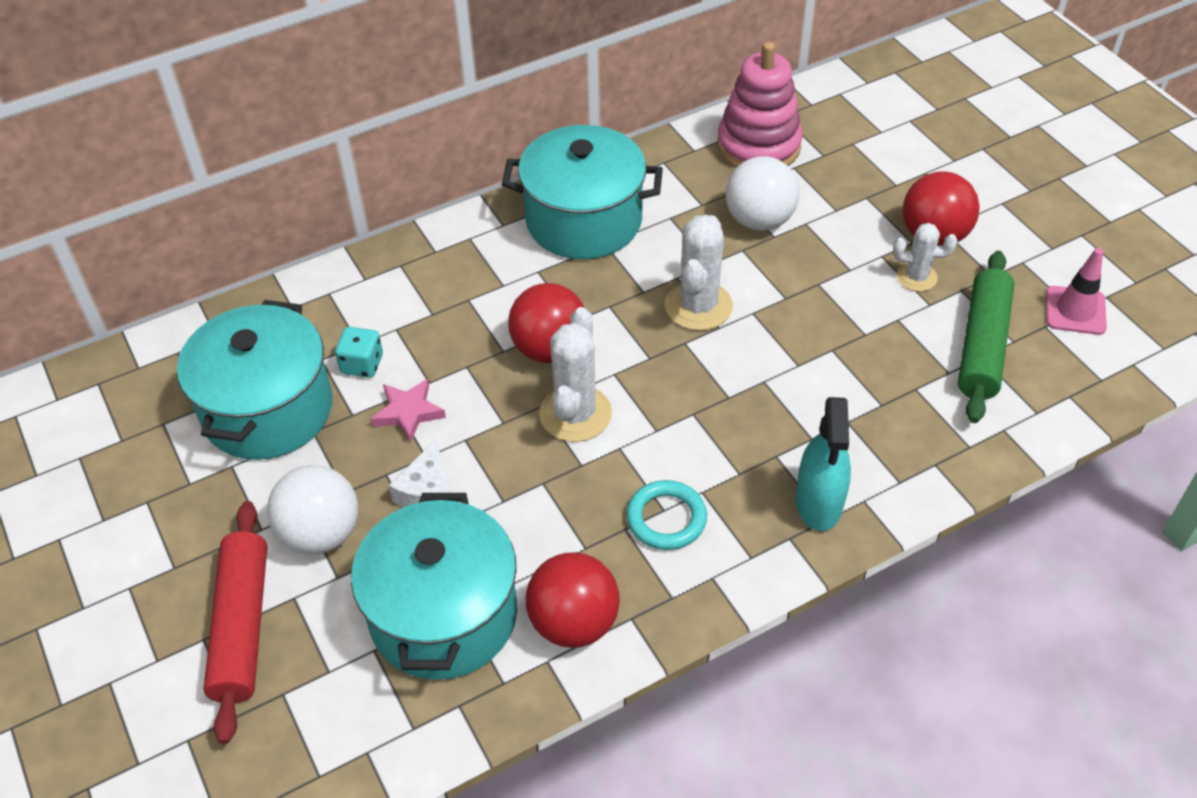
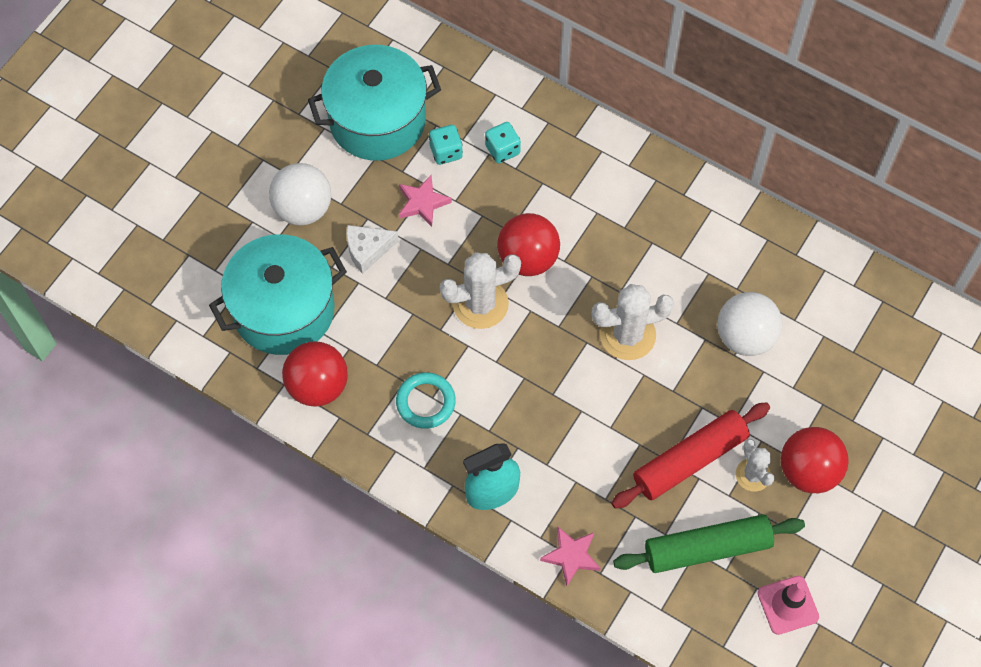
camera: 60 degrees right, 15 degrees up
red rolling pin [203,501,267,744] -> red rolling pin moved to [611,402,770,509]
turquoise pot [502,125,663,259] -> none
pink stacking toy [717,42,803,168] -> none
none -> turquoise dice [485,122,521,163]
none -> pink star [540,526,601,586]

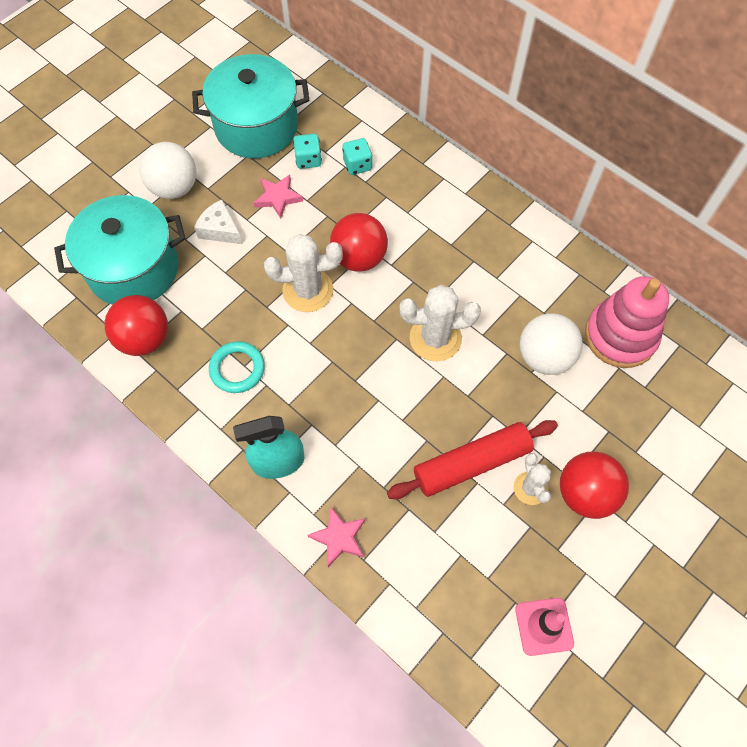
camera: 10 degrees right, 0 degrees up
white cheese [346,225,399,274] -> white cheese turned 45 degrees clockwise [194,200,242,244]
green rolling pin [613,514,805,573] -> none
none -> pink stacking toy [585,276,669,368]

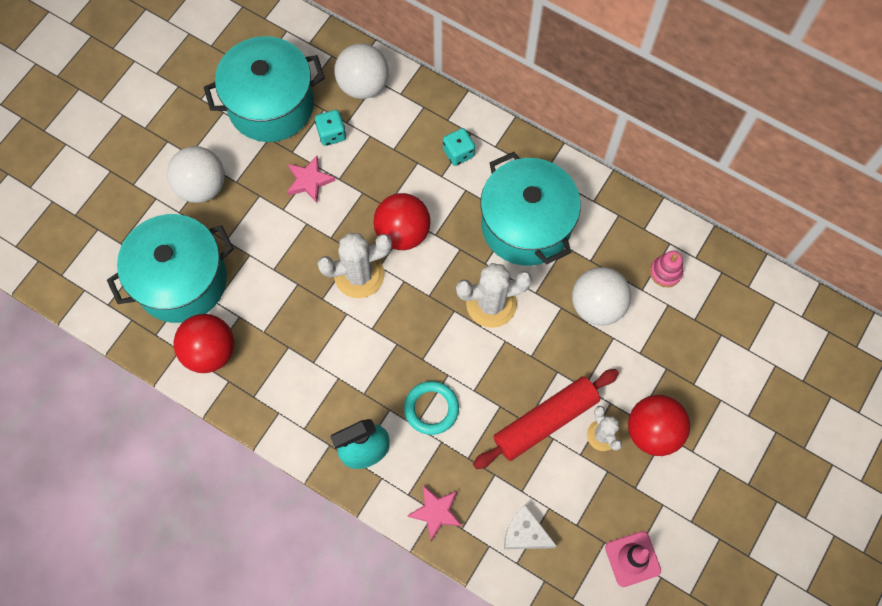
camera: 10 degrees left, 5 degrees up
white cheese [194,200,242,244] -> white cheese moved to [504,505,557,549]
turquoise ring [209,341,265,393] -> turquoise ring moved to [404,381,459,435]
turquoise dice [342,138,372,175] -> turquoise dice moved to [443,128,475,166]
pink stacking toy [585,276,669,368] -> pink stacking toy [650,251,683,287], size x0.47
none -> white ball [334,44,389,99]
none -> turquoise pot [480,152,581,266]

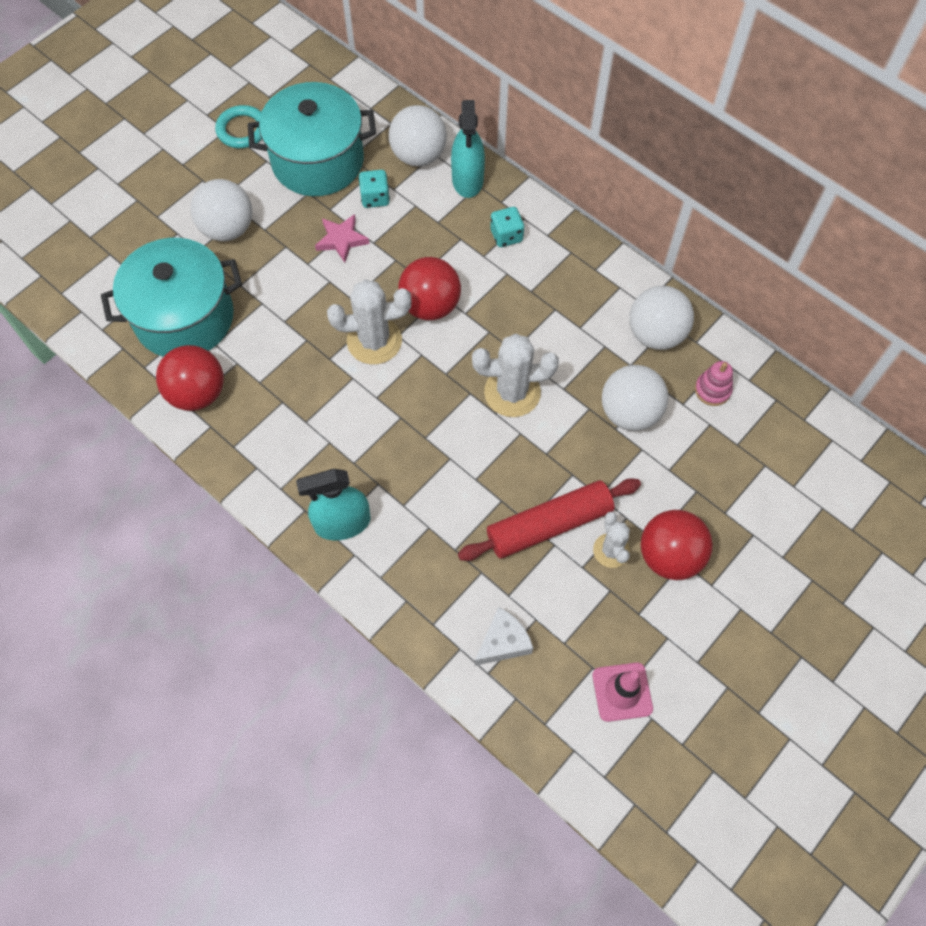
camera: 10 degrees right, 5 degrees down
turquoise ring [404,381,459,435] -> turquoise ring moved to [215,105,262,148]
pink star [407,486,462,541] -> none
turquoise pot [480,152,581,266] -> none
white cheese [504,505,557,549] -> white cheese turned 105 degrees clockwise [475,607,533,666]
none -> turquoise spray bottle [451,100,485,198]
none -> white ball [629,286,694,350]

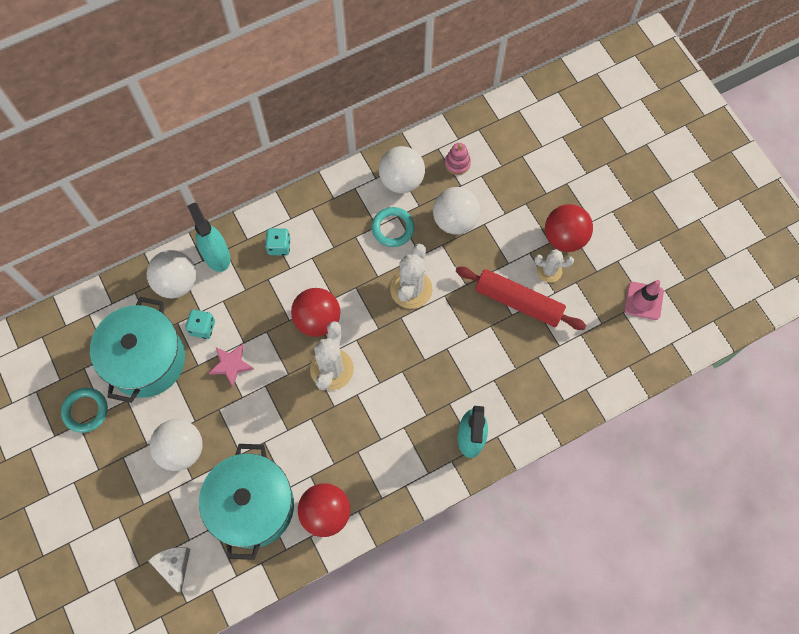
camera: 70 degrees left, 5 degrees up
turquoise spray bottle [451,100,485,198] -> turquoise spray bottle turned 135 degrees counterclockwise [187,202,230,272]
red rolling pin [458,478,641,561] -> red rolling pin turned 60 degrees counterclockwise [456,267,586,330]
white cheese [475,607,533,666] -> white cheese moved to [148,547,190,593]
none -> turquoise ring [371,207,415,247]

